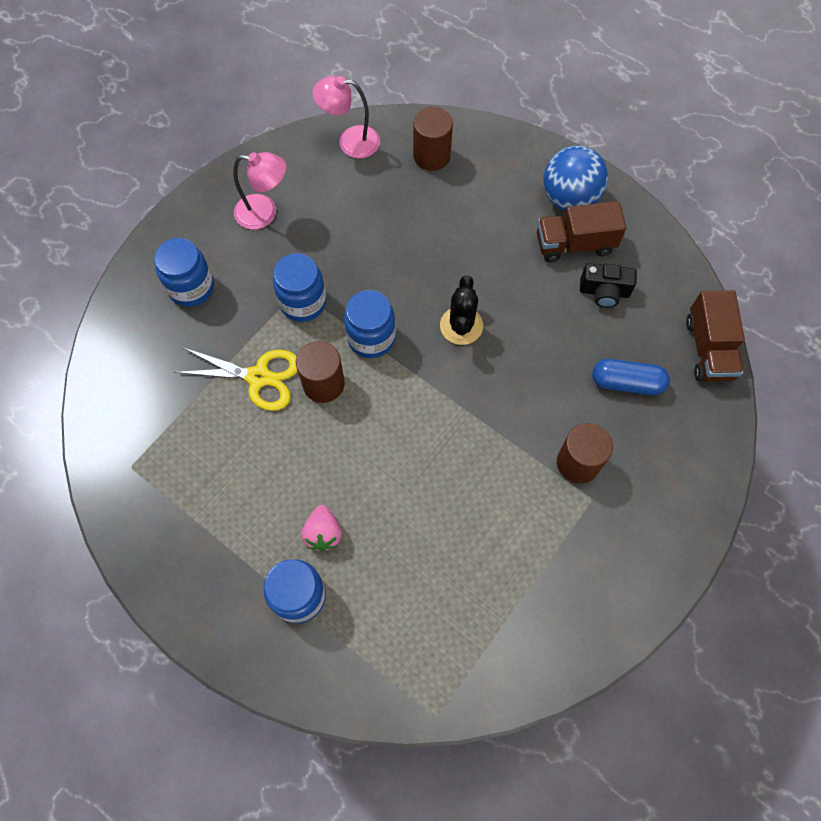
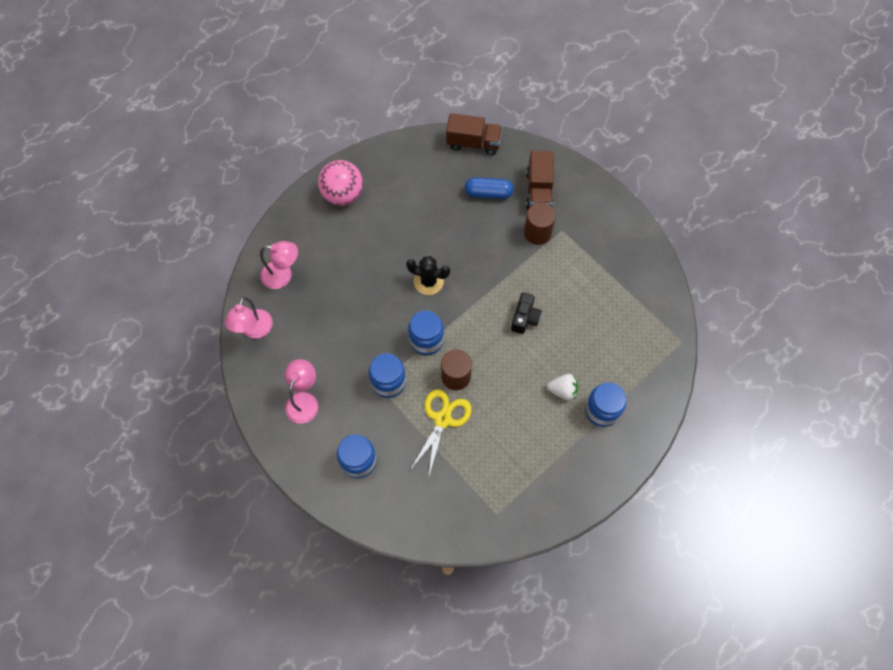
camera: 80 degrees left, 0 degrees up
pink strawberry [301,505,342,551] -> white strawberry [547,374,578,400]
brown cylinder [413,107,453,171] -> pink lamp [260,241,298,289]
brown truck [537,201,626,262] -> brown truck moved to [526,151,554,209]
blue ball [543,146,608,211] -> pink ball [318,160,363,206]
black camera [580,263,637,308] -> black camera moved to [511,293,542,334]
blue capsule [592,359,670,395] -> blue capsule turned 75 degrees clockwise [465,177,514,199]

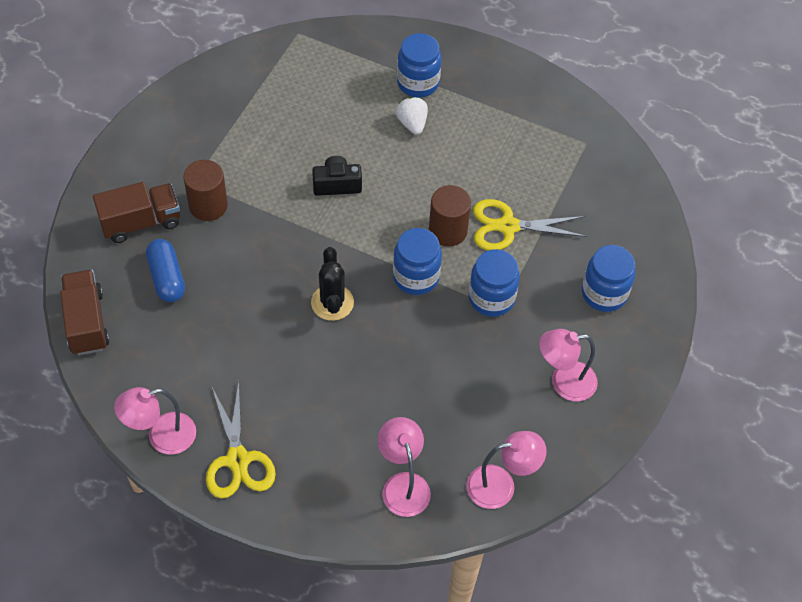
camera: 115 degrees left, 10 degrees down
pink ball [318,160,363,206] -> yellow scissors [206,382,276,499]
none -> pink lamp [114,387,196,455]

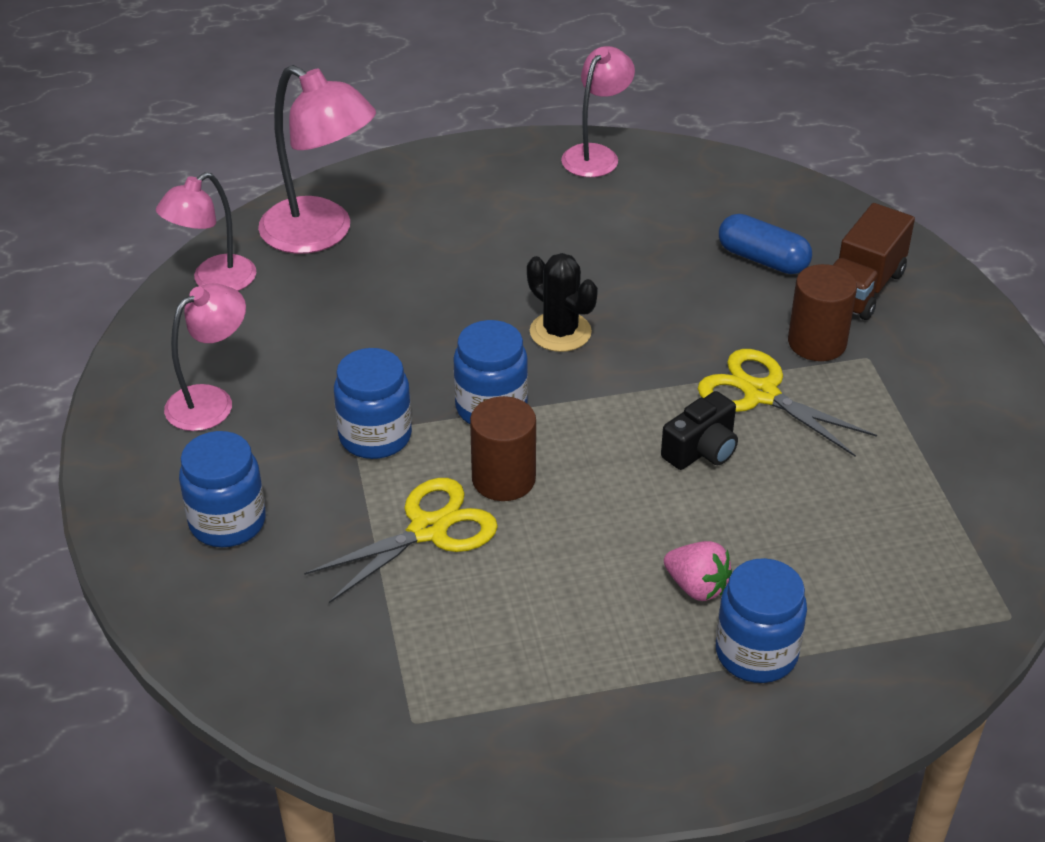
camera: 145 degrees right, 15 degrees down
brown truck [60,270,110,355] -> none
yellow scissors [206,382,276,499] -> yellow scissors moved to [698,349,877,457]
pink lamp [378,417,431,517] -> pink lamp [258,65,376,254], size x1.54
white strawberry [396,97,428,135] -> pink strawberry [664,541,732,601]

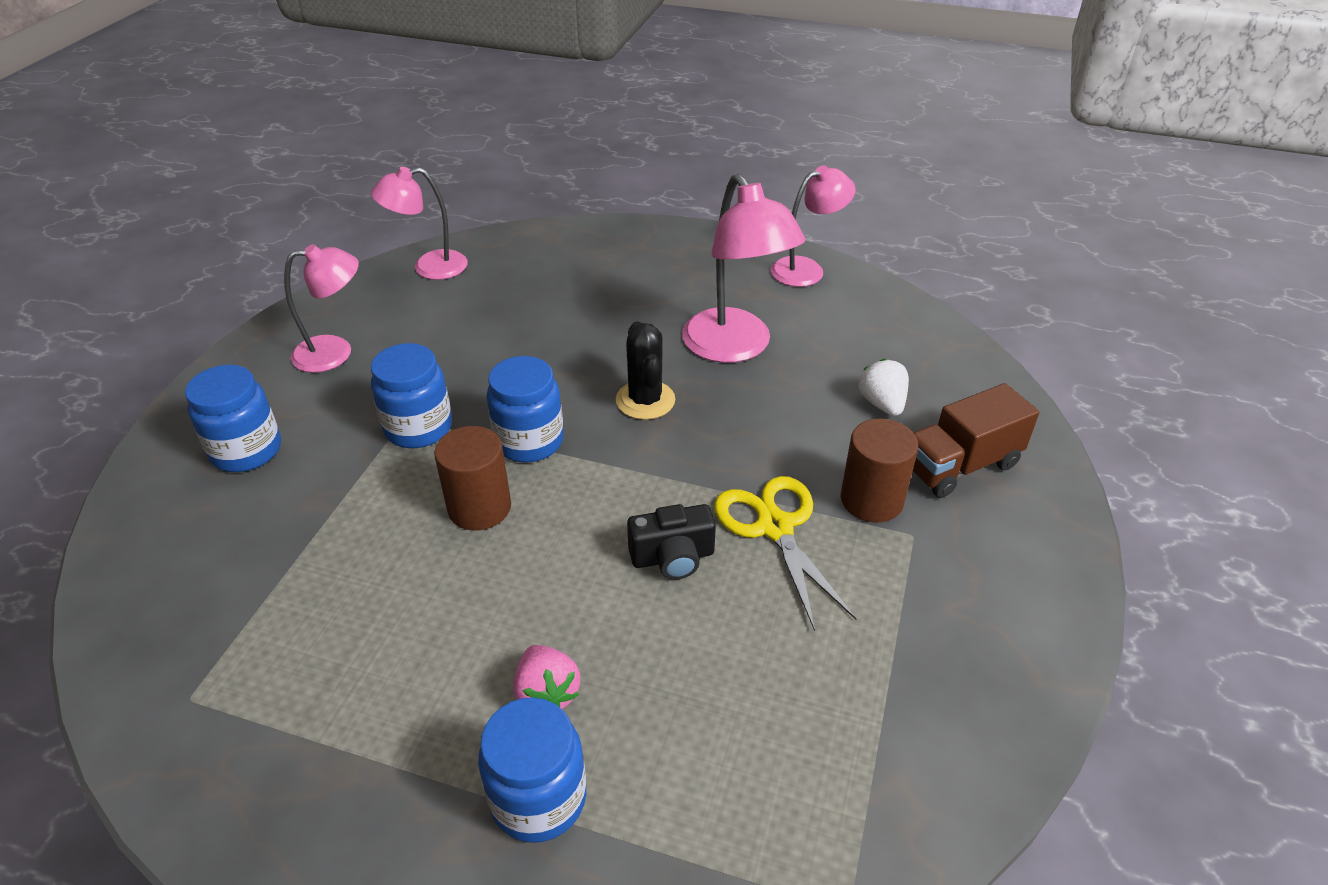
camera: 30 degrees right, 0 degrees up
pink lamp [258,65,376,254] -> pink lamp moved to [682,174,805,363]
yellow scissors [304,478,498,603] -> none
blue capsule [719,214,812,274] -> white strawberry [858,359,909,416]

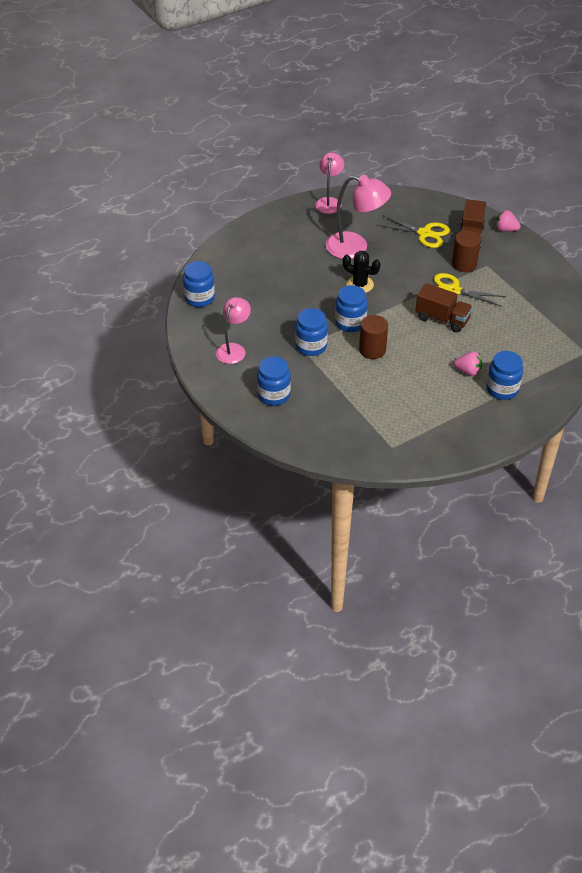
camera: 50 degrees left, 5 degrees up
pink lamp [371,167,468,280] -> blue jar [183,261,215,307]
black camera [627,504,716,580] -> brown truck [415,283,473,332]
white strawberry [858,359,909,416] -> yellow scissors [376,215,450,248]
none -> pink strawberry [496,210,521,232]

